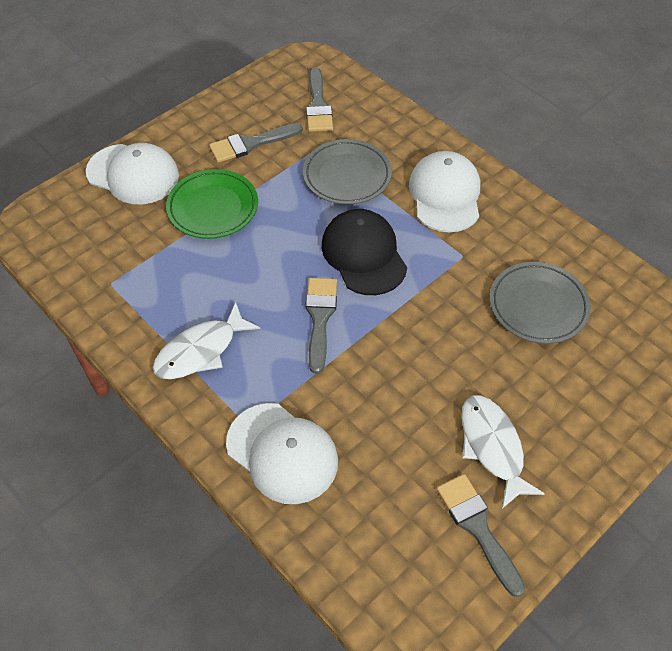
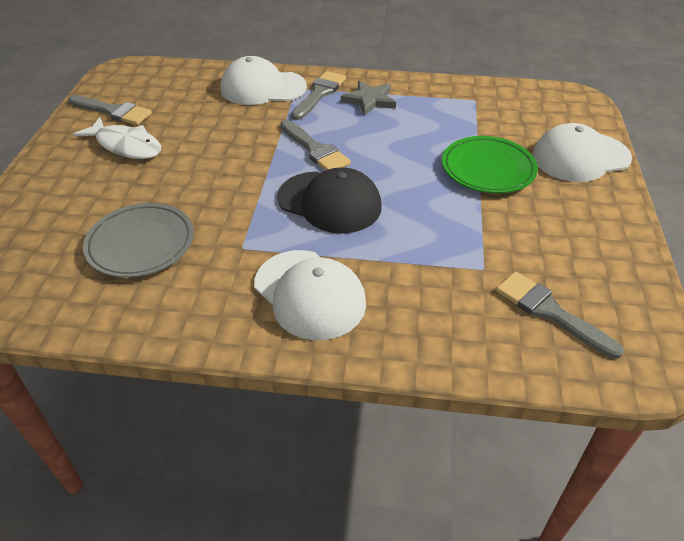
camera: 140 degrees right, 10 degrees down
white fish [152,302,260,379] -> grey star [341,81,396,116]
grey brush [209,123,303,163] -> grey brush moved to [291,71,346,120]
grey plate [303,139,392,205] -> none

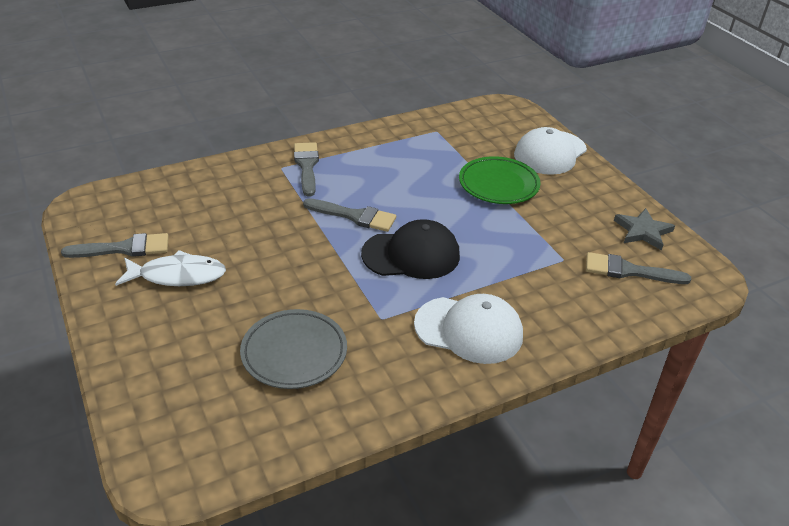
camera: 35 degrees left, 5 degrees down
white cap [221,56,307,105] -> none
grey star [341,81,396,116] -> grey star moved to [614,208,675,250]

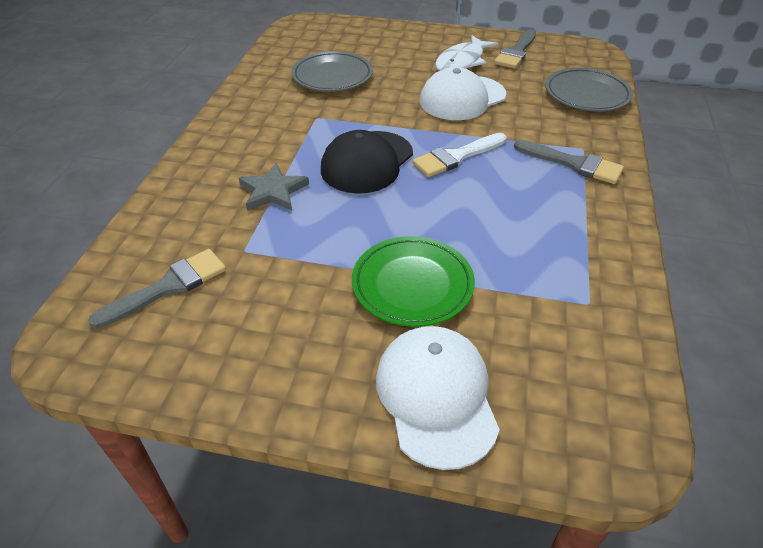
camera: 130 degrees right, 5 degrees up
grey brush [303,198,396,232] -> white brush [412,133,507,177]
white cap [414,294,523,364] -> white cap moved to [420,67,506,120]
grey star [614,208,675,250] -> grey star moved to [239,163,309,211]
none -> grey plate [545,68,633,111]

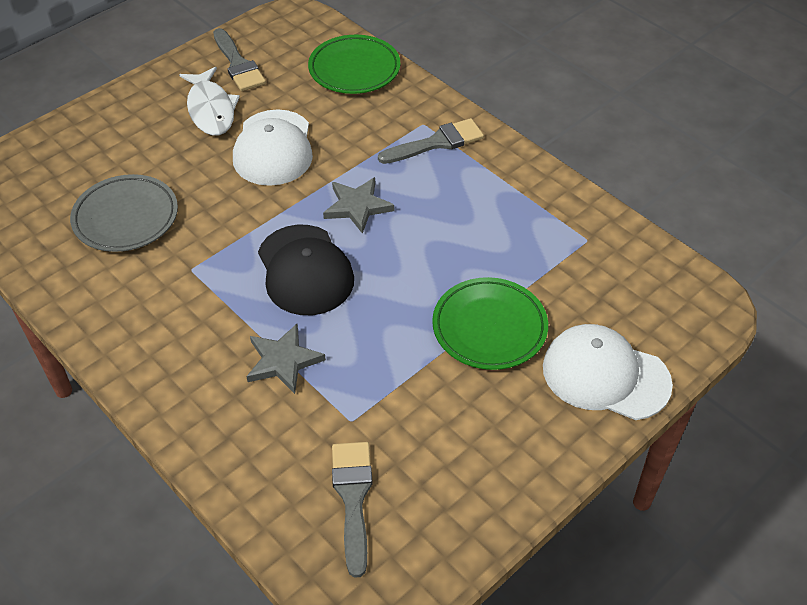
camera: 55 degrees left, 5 degrees up
white brush [412,133,507,177] -> grey star [323,177,394,234]
grey plate [545,68,633,111] -> green plate [308,35,400,94]

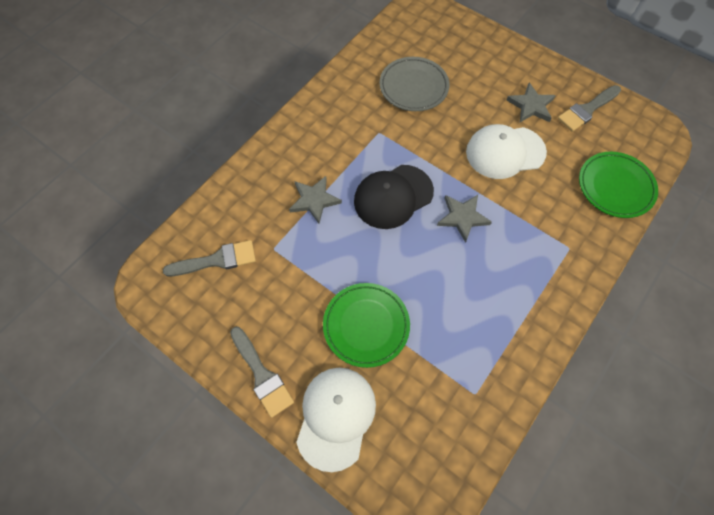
camera: 80 degrees right, 15 degrees up
white fish [179,67,240,136] -> grey star [506,83,556,122]
grey brush [378,118,484,164] -> grey brush moved to [230,327,294,418]

